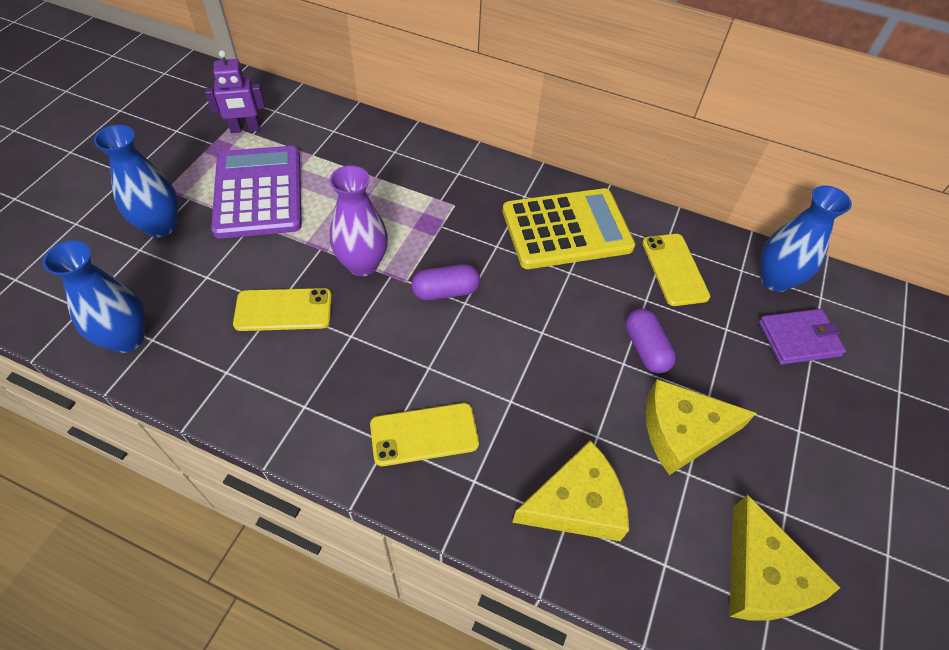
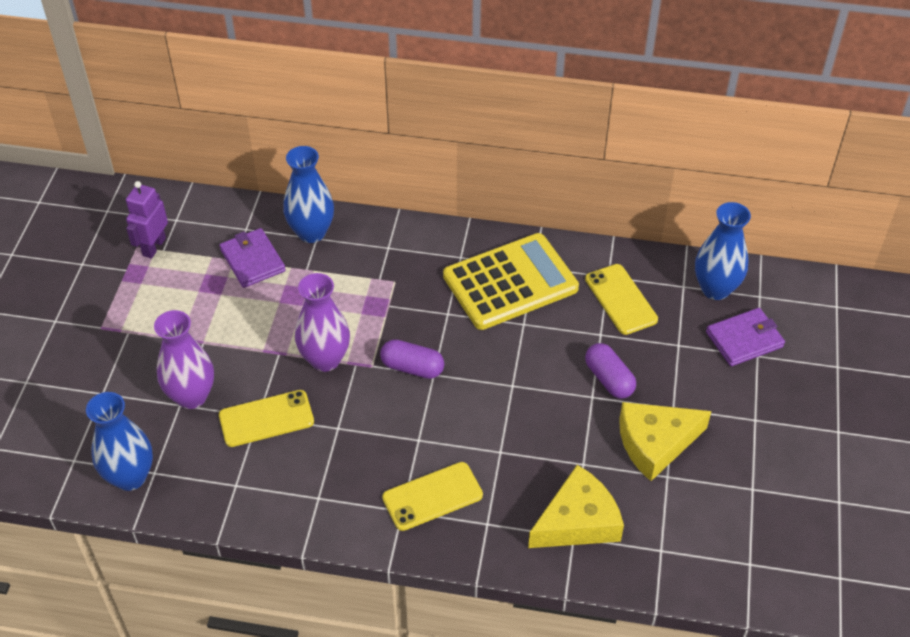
camera: 10 degrees left, 5 degrees down
blue vase [94,125,178,237] -> blue vase moved to [283,146,334,243]
purple robot [205,50,265,133] -> purple robot turned 135 degrees clockwise [126,181,168,258]
purple calculator [211,146,302,239] -> none
purple capsule [412,264,480,301] -> purple capsule turned 45 degrees clockwise [380,339,444,379]
yellow cheese [729,495,841,621] -> none
none -> purple vase [154,310,214,409]
none -> purple wallet [219,228,286,288]

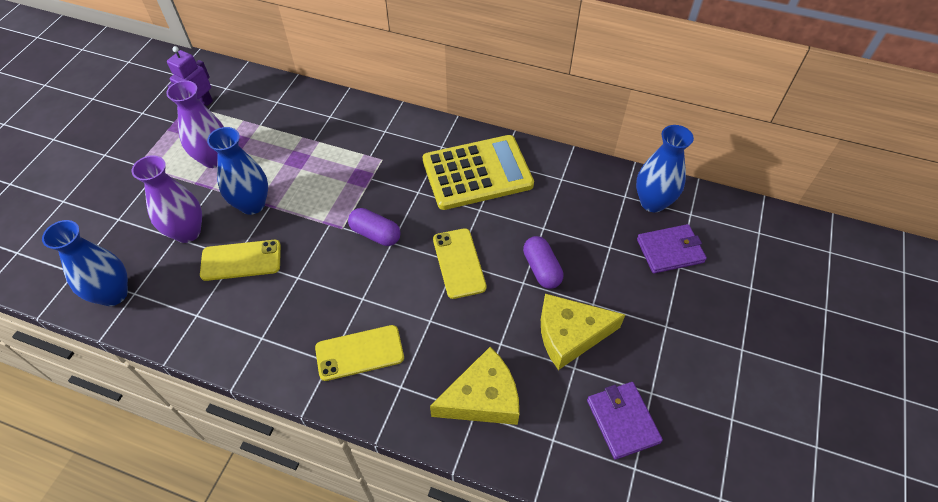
camera: 10 degrees right, 5 degrees up
purple wallet [219,228,286,288] -> purple wallet moved to [587,382,663,460]
blue vase [283,146,334,243] -> blue vase moved to [207,127,268,215]
purple vase [295,273,350,372] -> purple vase moved to [166,80,224,168]
yellow phone [585,264,658,335] -> yellow phone moved to [433,228,487,299]

